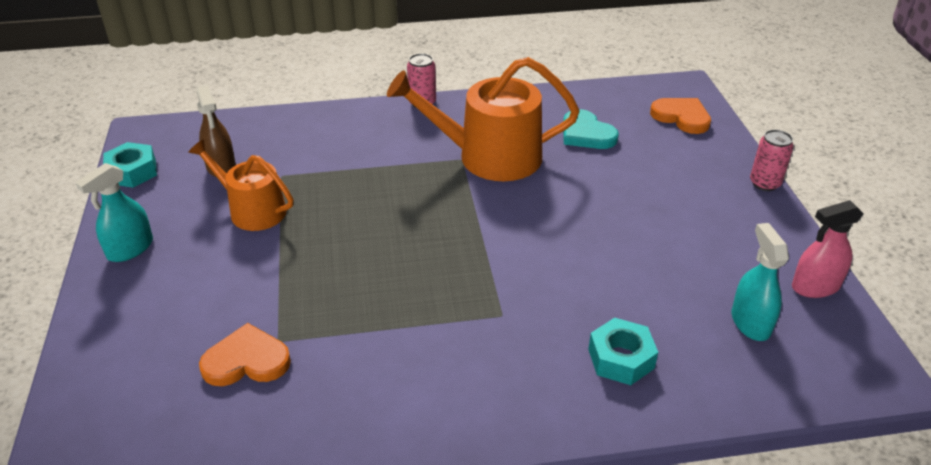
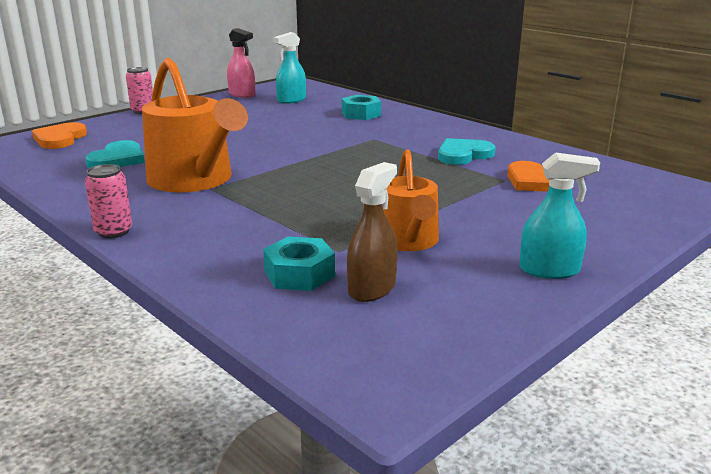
camera: 125 degrees left, 15 degrees down
turquoise nut [103,142,157,188] -> turquoise nut moved to [263,237,335,291]
none -> turquoise heart [438,138,496,165]

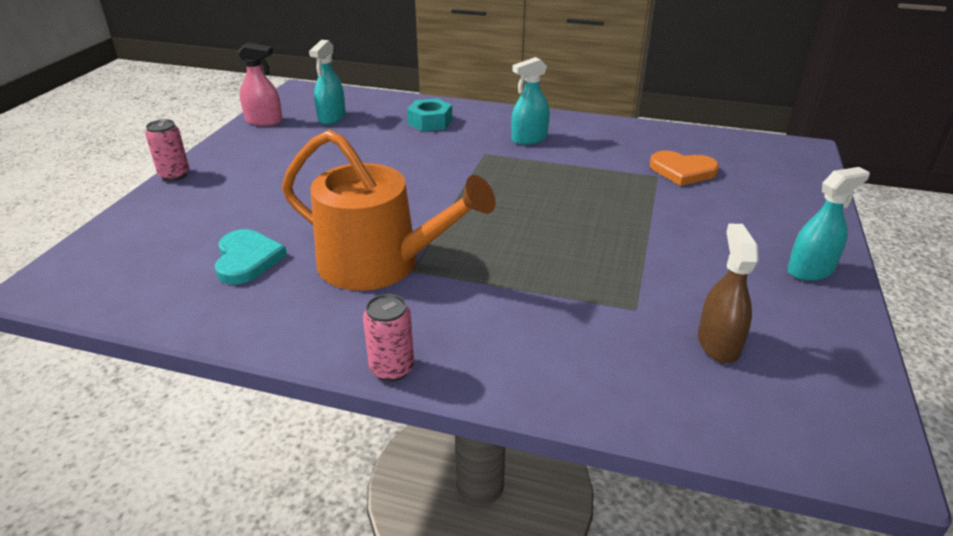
camera: 30 degrees left, 10 degrees up
orange heart [32,122,87,149] -> none
turquoise nut [263,237,335,291] -> none
orange watering can [383,149,439,251] -> none
turquoise heart [438,138,496,165] -> none
none -> turquoise spray bottle [511,57,550,145]

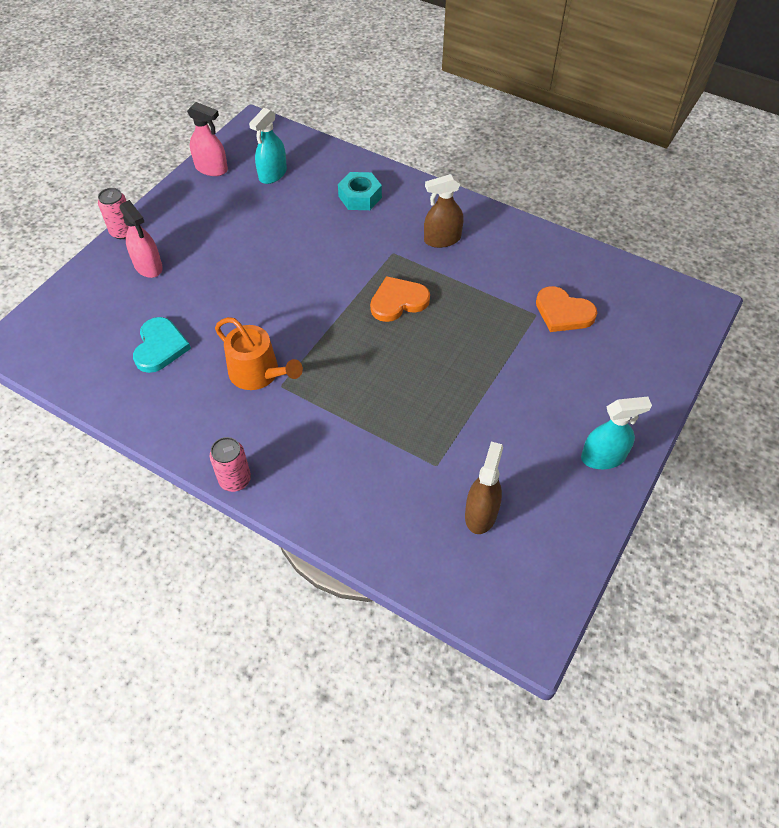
camera: 15 degrees right, 20 degrees up
orange watering can [282,130,496,291] -> orange watering can [215,317,303,390], size x0.62
turquoise spray bottle [511,57,550,145] -> brown spray bottle [424,174,464,248]
none -> pink spray bottle [119,200,163,278]
none -> orange heart [370,276,430,322]

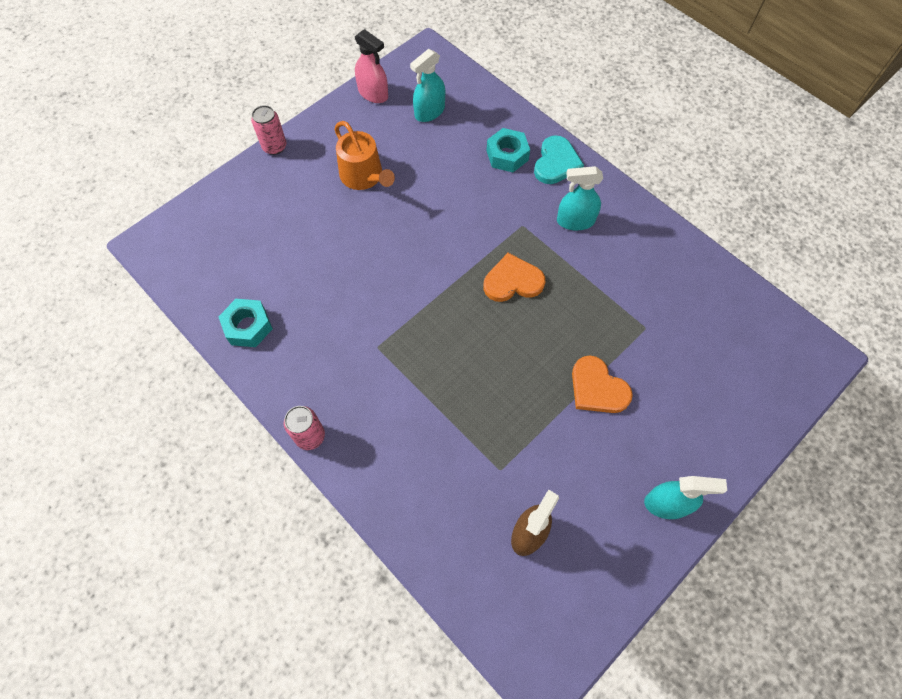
camera: 15 degrees right, 10 degrees up
pink spray bottle [119,200,163,278] -> none
turquoise heart [133,317,191,373] -> turquoise heart moved to [534,135,584,184]
orange watering can [215,317,303,390] -> orange watering can moved to [335,121,395,190]
brown spray bottle [424,174,464,248] -> turquoise spray bottle [557,166,603,231]
orange heart [536,286,597,332] -> orange heart moved to [572,355,633,413]
none -> turquoise nut [218,299,273,347]

